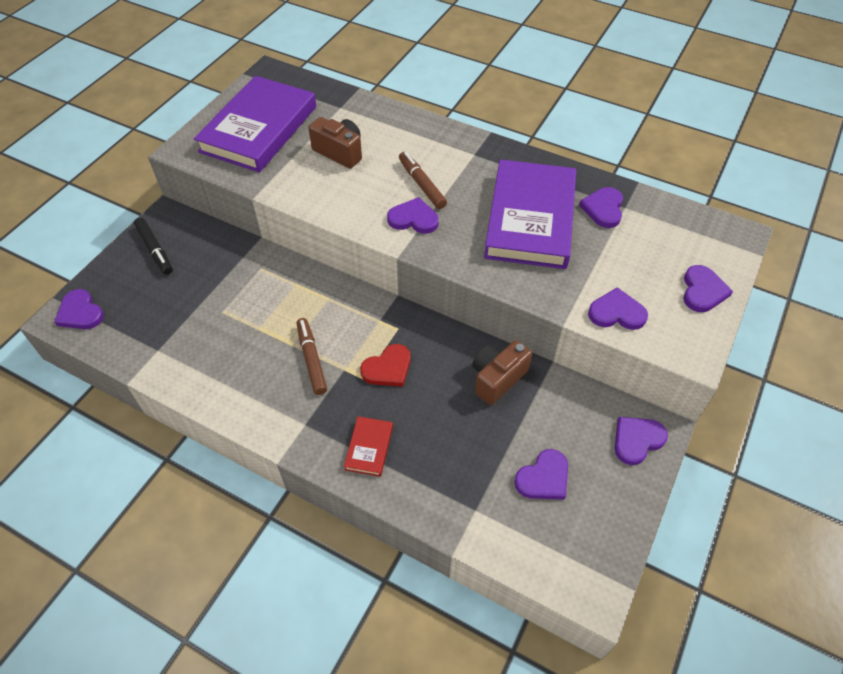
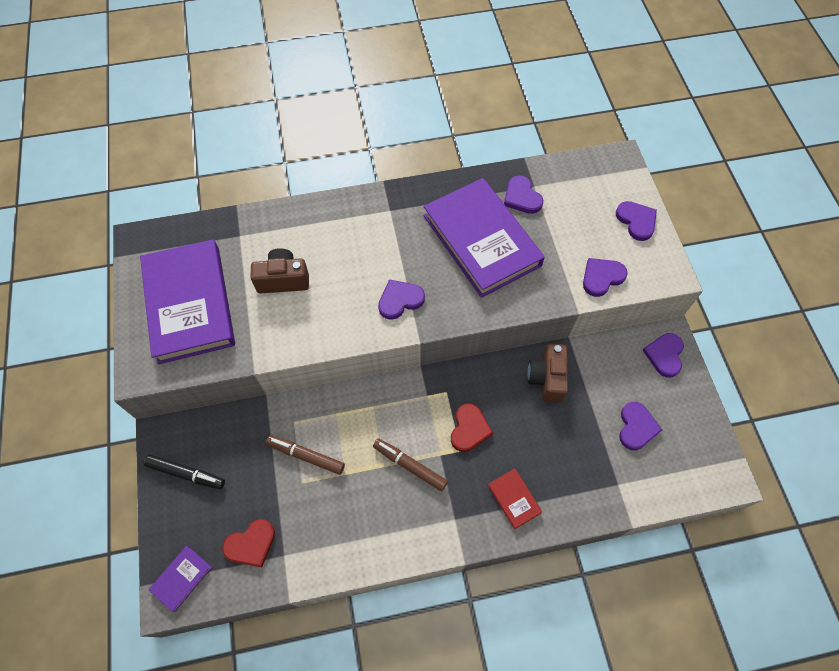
camera: 40 degrees left, 10 degrees up
purple heart [54,289,104,329] -> purple book [149,546,212,612]
brown marker [399,152,447,209] -> brown marker moved to [266,435,345,475]
none -> red heart [222,519,275,567]

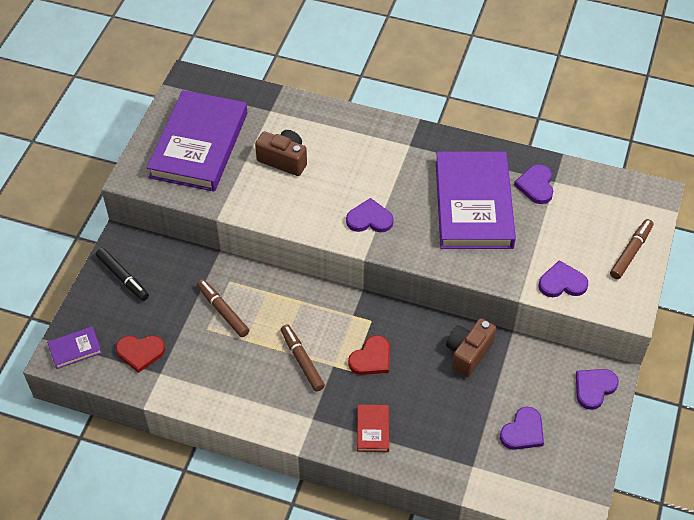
camera: 30 degrees right, 10 degrees down
purple heart [616,201,657,241] -> brown marker [610,219,653,279]

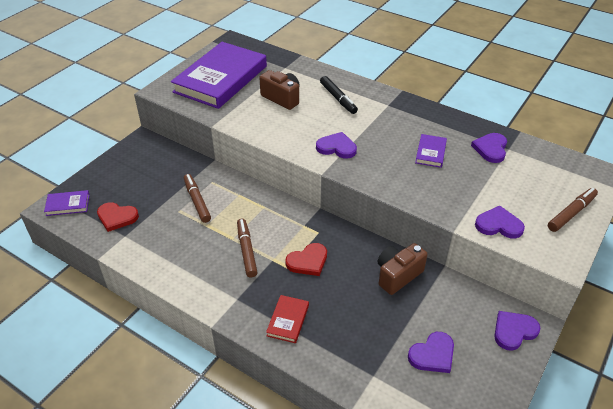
camera: 15 degrees right, 10 degrees down
black marker [96,248,149,301] -> black marker moved to [320,76,358,114]
purple book [436,151,516,249] -> purple book [415,134,447,168], size x0.41

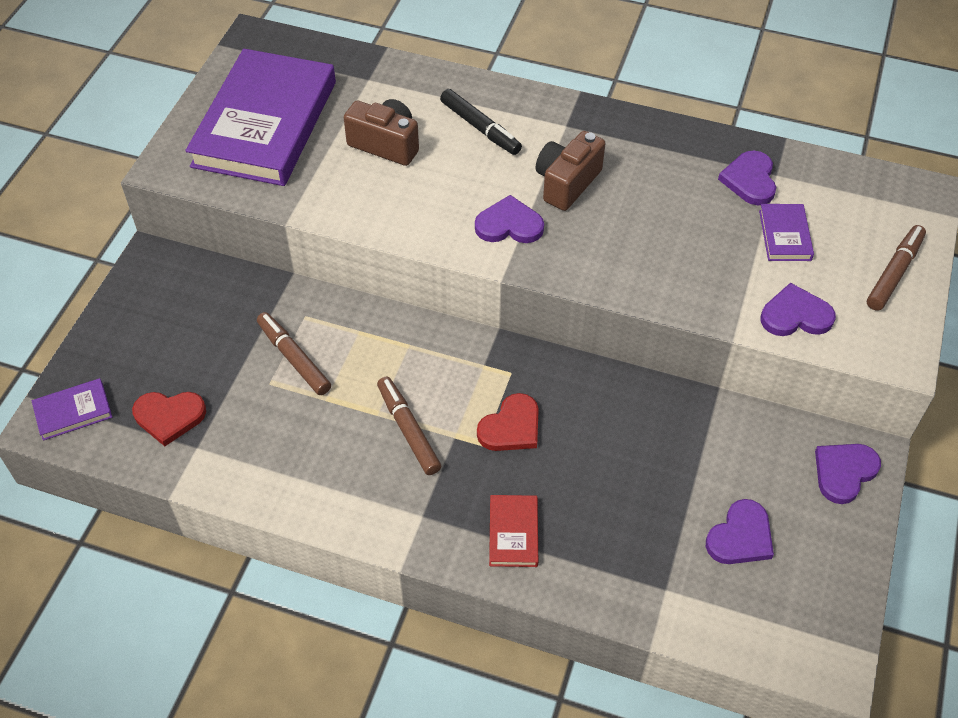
camera: 15 degrees left, 10 degrees up
brown camera [378,243,428,295] -> brown camera moved to [536,131,605,211]
purple book [415,134,447,168] -> purple book moved to [759,204,814,261]

